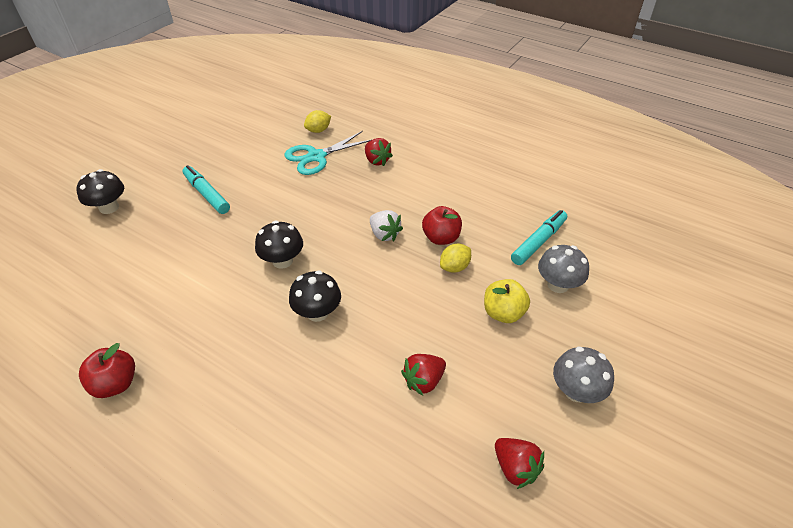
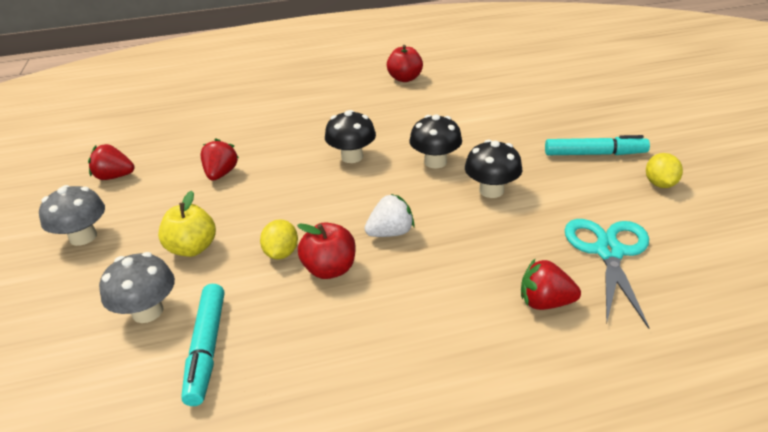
camera: 135 degrees right, 10 degrees down
black mushroom [76,169,124,214] -> black mushroom moved to [465,140,522,198]
yellow lemon [304,110,331,133] -> yellow lemon moved to [646,153,683,188]
white strawberry [370,210,403,241] -> white strawberry turned 150 degrees clockwise [364,194,415,237]

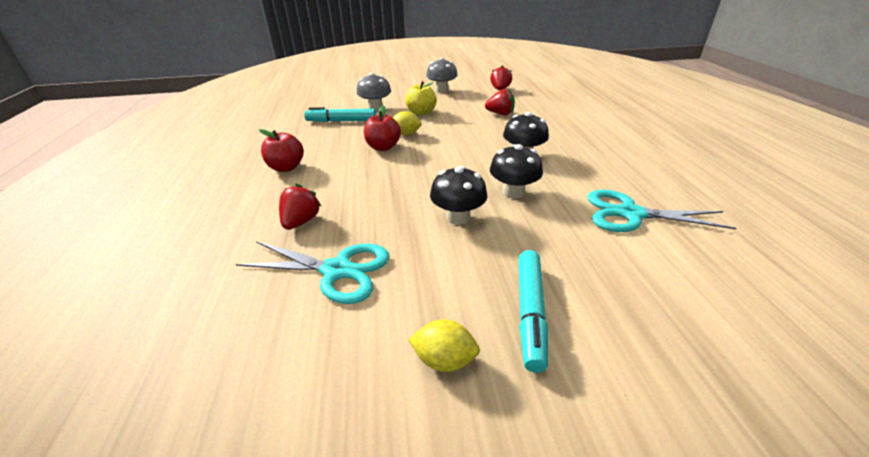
camera: 95 degrees right, 0 degrees up
white strawberry [364,194,415,237] -> none
red apple [387,45,423,82] -> red apple moved to [259,129,304,172]
none -> turquoise scissors [588,190,737,232]

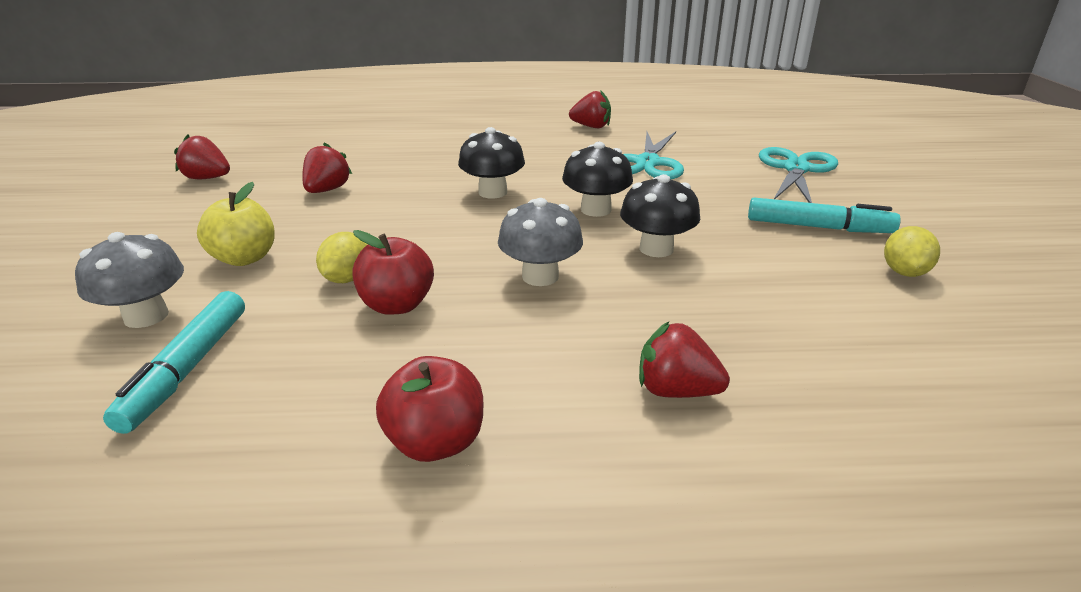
camera: 85 degrees left, 5 degrees down
turquoise scissors [236,241,390,304] -> turquoise scissors moved to [759,147,838,203]
grey mushroom [426,57,458,93] -> grey mushroom moved to [498,198,583,286]
none -> red strawberry [569,90,611,128]

